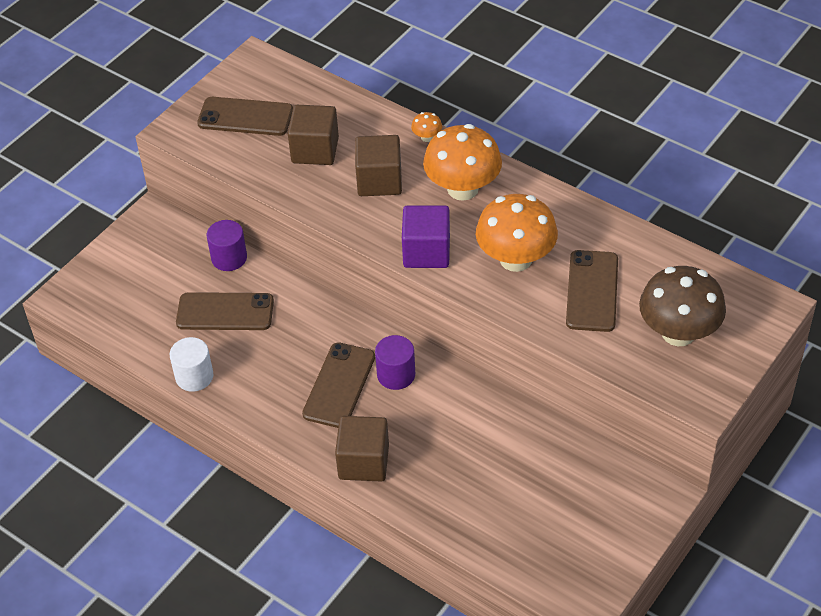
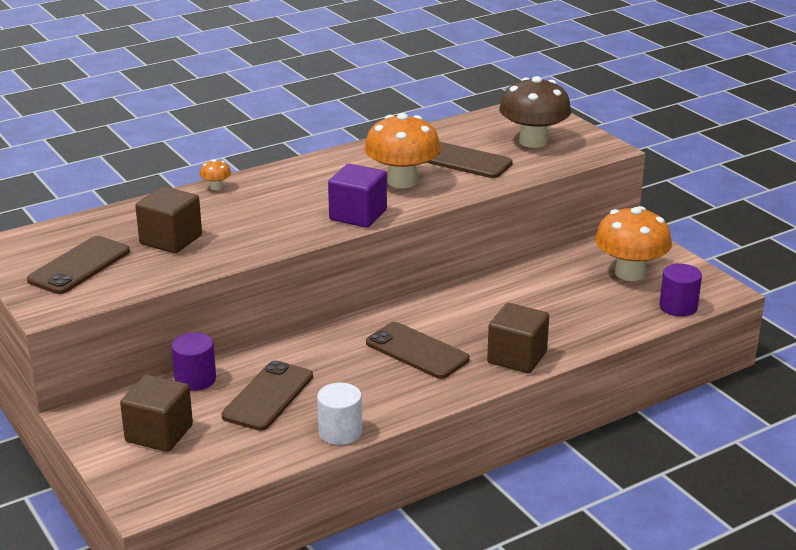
camera: 70 degrees left, 20 degrees down
brown cube [355,135,402,196] -> brown cube moved to [120,375,193,452]
purple cylinder [375,335,415,390] -> purple cylinder moved to [659,264,702,317]
orange mushroom [423,124,502,201] -> orange mushroom moved to [595,206,672,281]

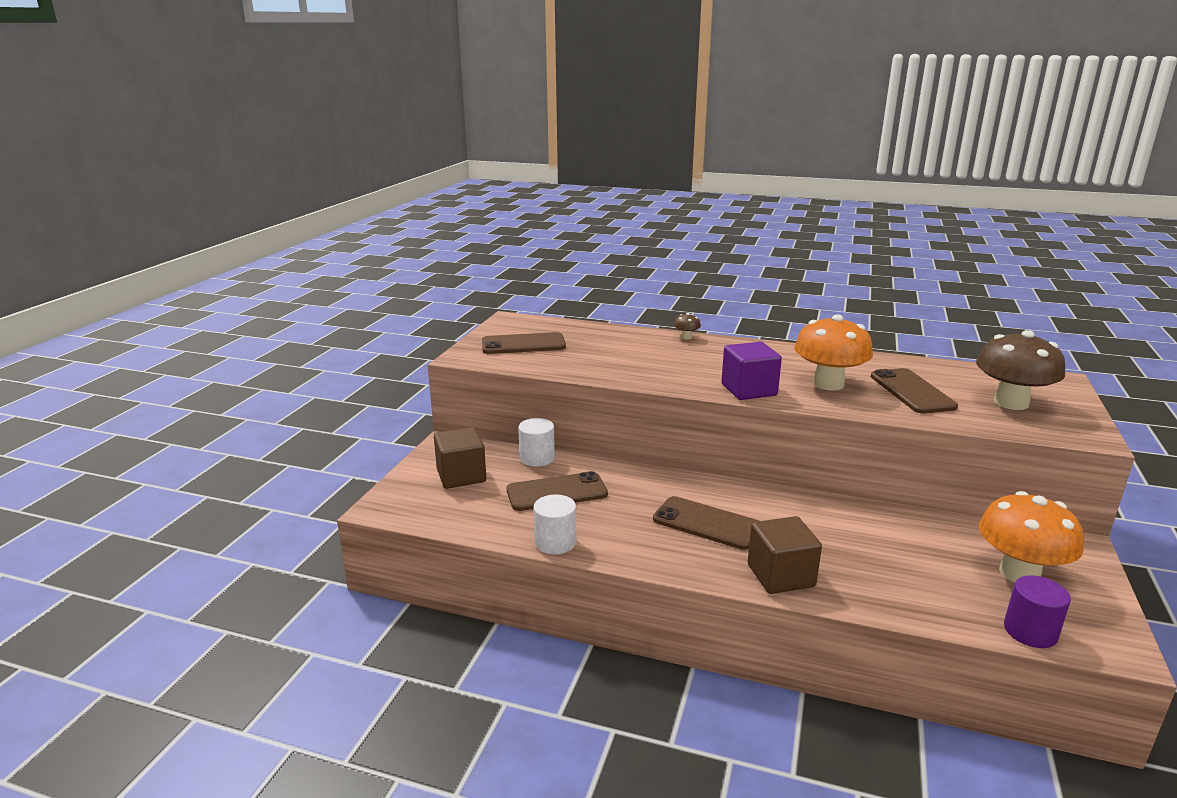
camera: 50 degrees right, 5 degrees down
brown cube [135,186,202,253] -> none
purple cylinder [171,332,216,391] -> white cylinder [518,418,555,467]
orange mushroom [200,159,231,190] -> brown mushroom [674,313,701,340]
brown phone [366,322,469,379] -> brown phone turned 60 degrees counterclockwise [653,496,759,550]

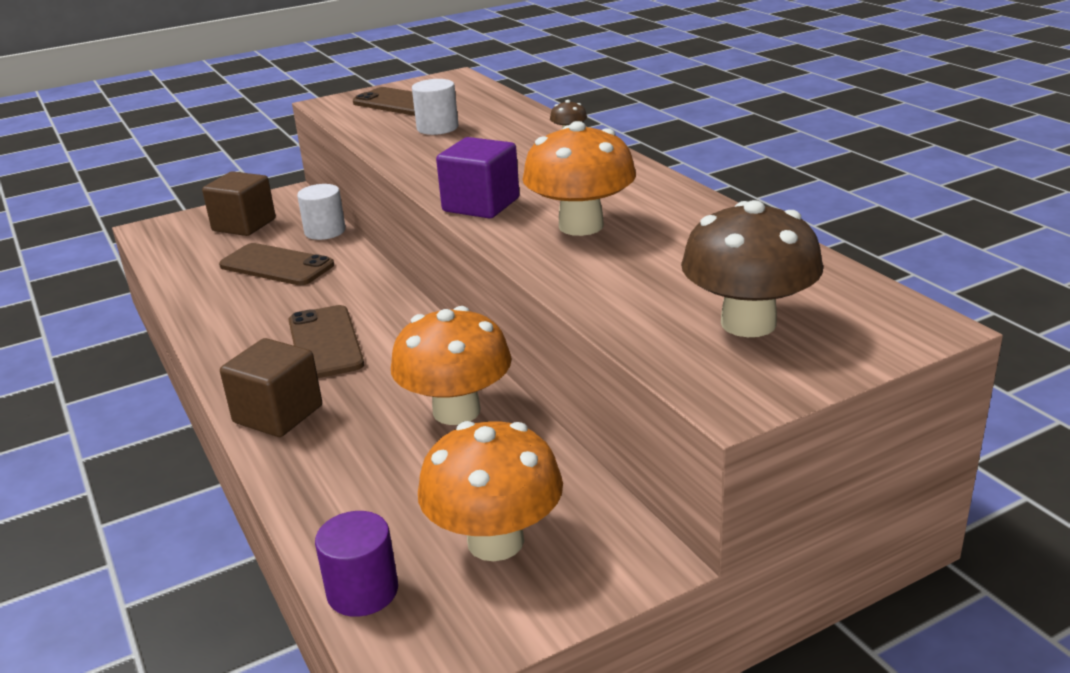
camera: 45 degrees right, 5 degrees up
white cylinder [533,495,576,554] -> white cylinder moved to [412,79,458,135]
brown phone [871,368,958,413] -> none
none -> orange mushroom [391,306,512,425]

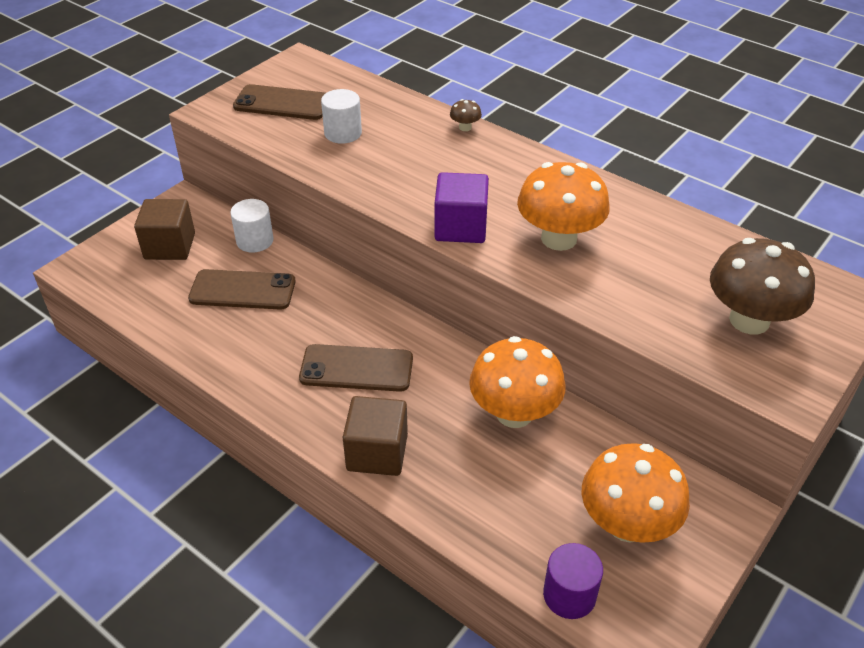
camera: 25 degrees left, 15 degrees up
brown phone [288,305,364,378] -> brown phone turned 45 degrees counterclockwise [299,344,413,392]

